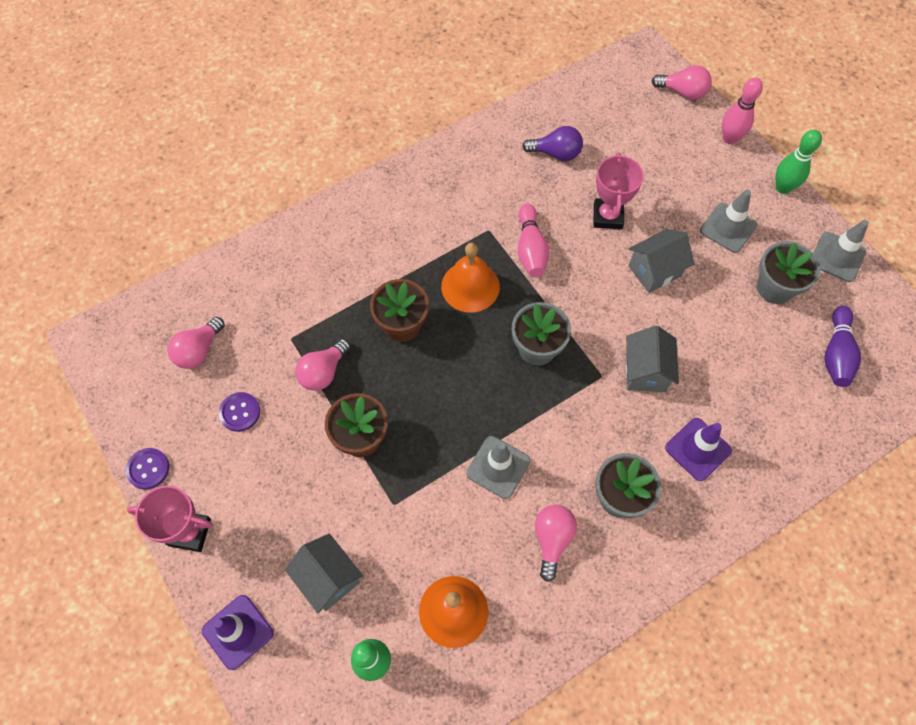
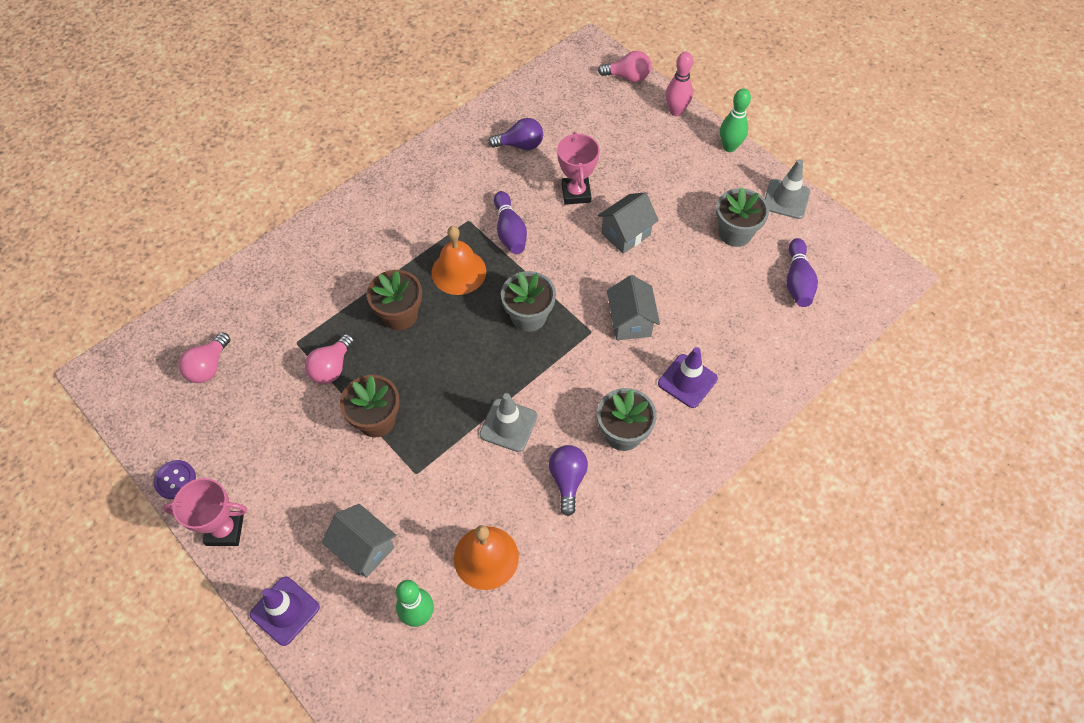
camera: 10 degrees left, 5 degrees down
purple button [219,392,260,432] -> none
pink bowling pin [518,204,549,277] -> purple bowling pin [494,191,527,254]
pink light bulb [535,505,577,582] -> purple light bulb [549,445,588,516]
grey traffic cone [700,190,757,253] -> none

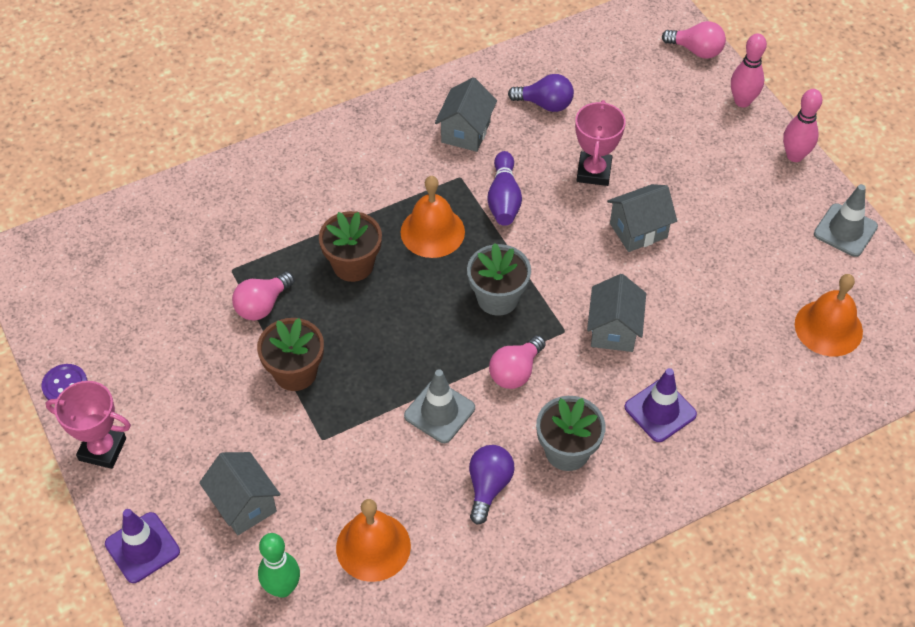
camera: 15 degrees right, 5 degrees down
pink light bulb [179,332,230,383] -> pink light bulb moved to [489,335,546,389]
grey flower pot [716,187,769,247] -> none
green bowling pin [720,88,751,152] -> pink bowling pin [783,89,822,162]
purple bowling pin [787,238,818,307] -> orange bell [795,274,863,356]
none -> grey house [435,77,497,152]

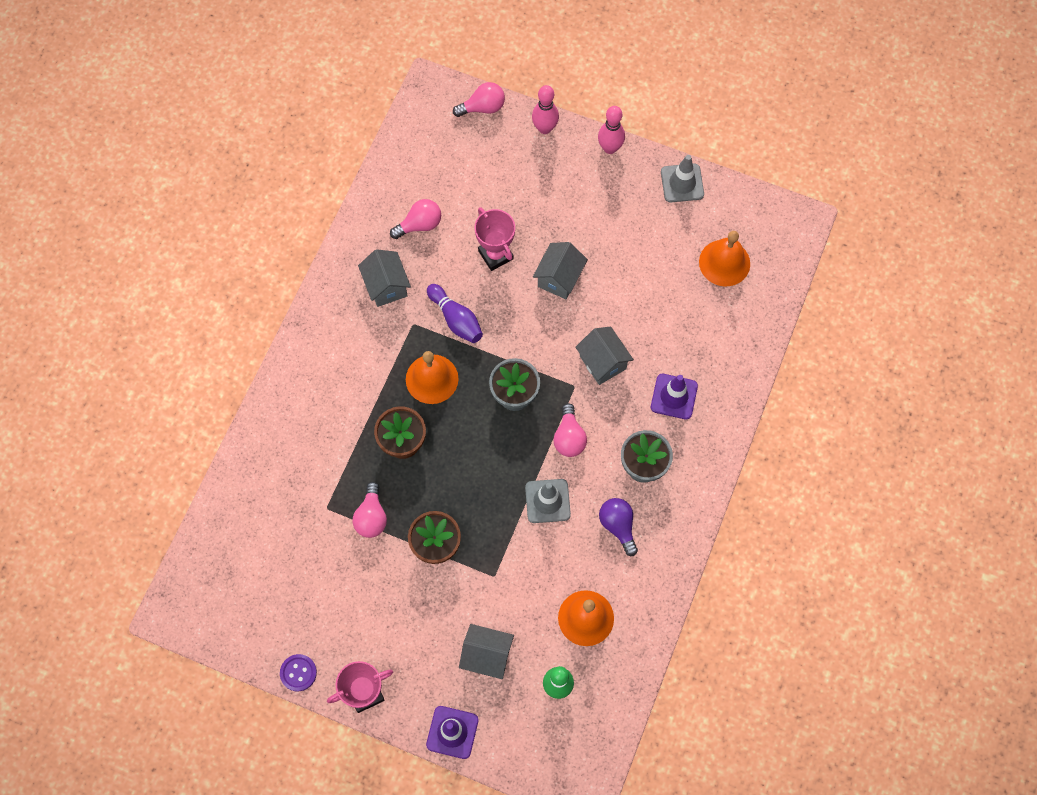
camera: 40 degrees left, 15 degrees up
purple light bulb [508,74,574,112] -> pink light bulb [390,199,441,239]

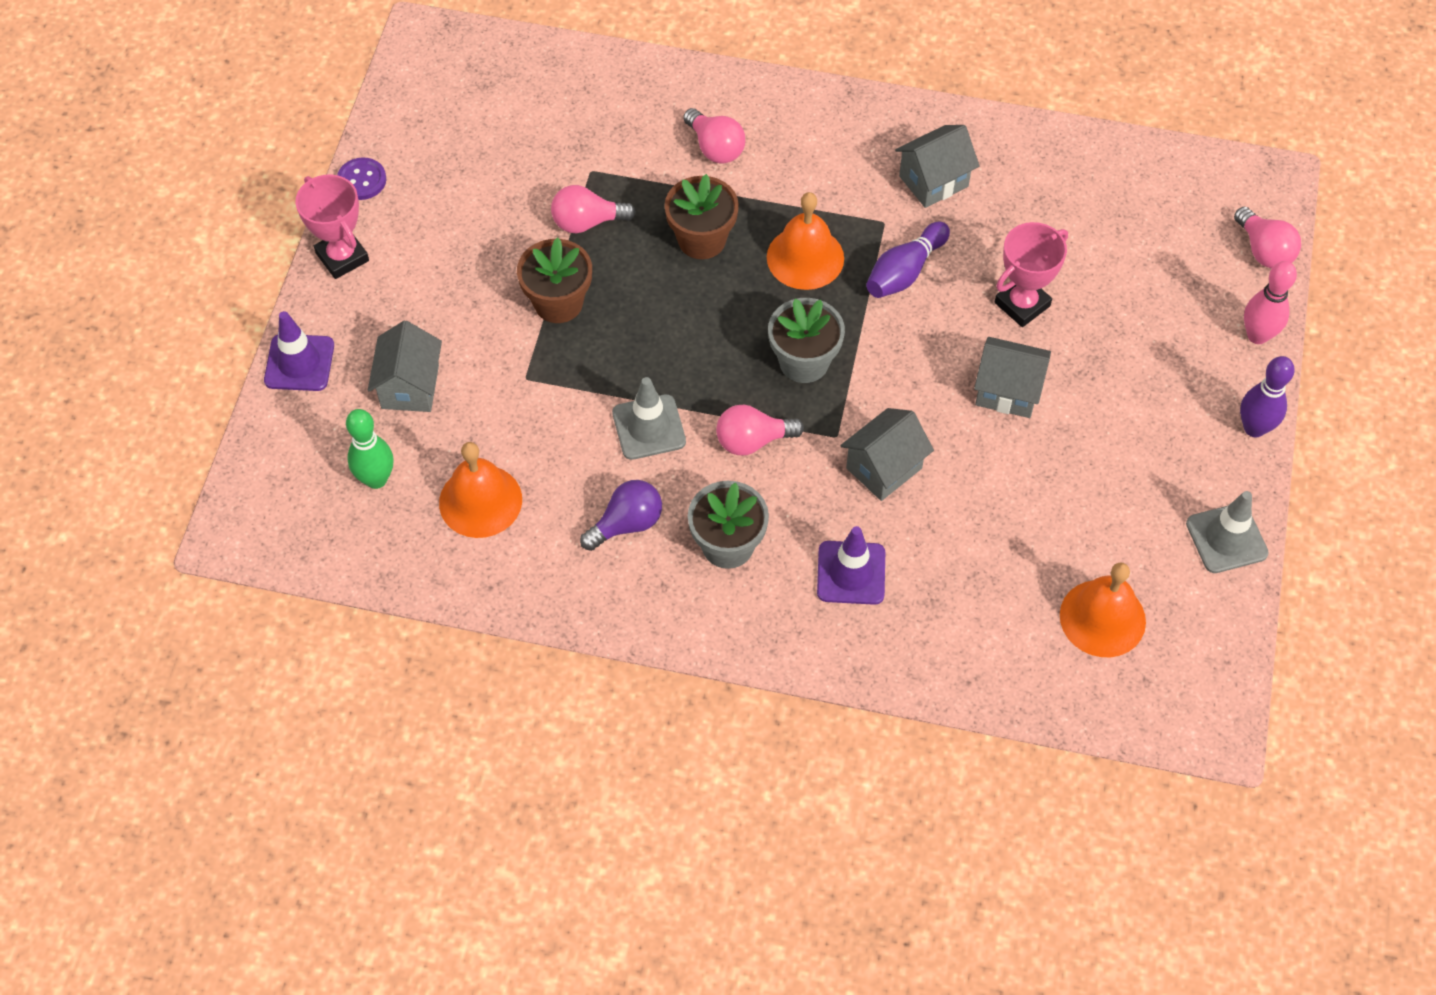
camera: 80 degrees right, 10 degrees down
pink light bulb [390,199,441,239] -> pink light bulb moved to [683,108,745,164]
pink bowling pin [598,106,625,154] -> purple bowling pin [1240,356,1295,437]

